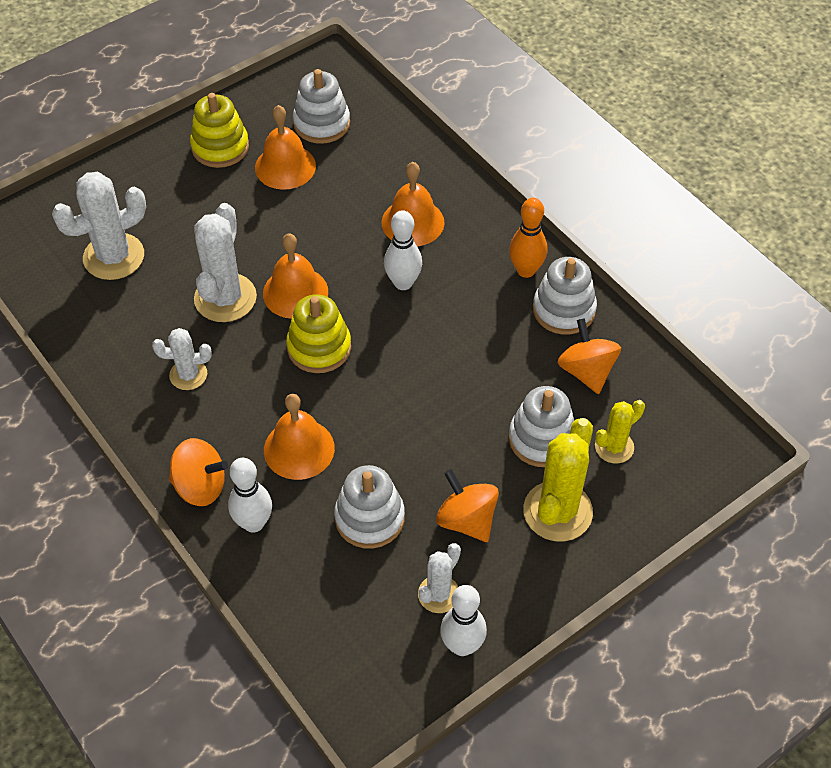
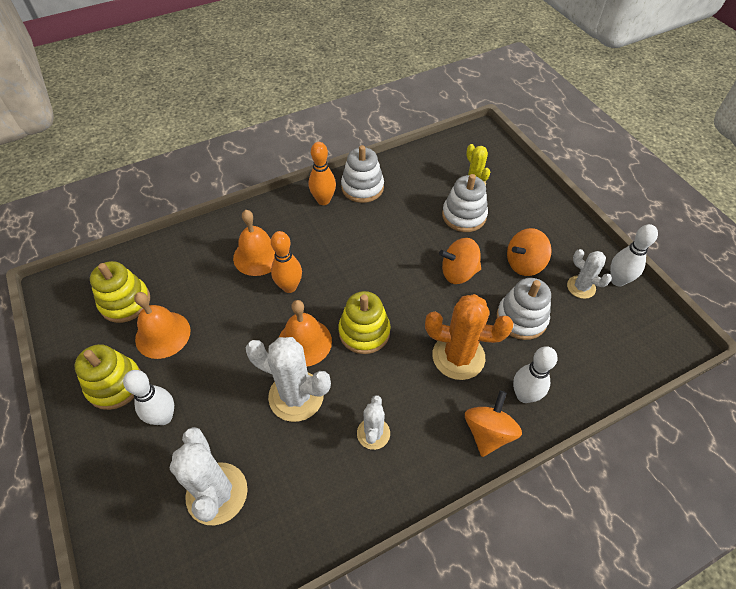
camera: 80 degrees left, 0 degrees up
orange bell [264,394,335,480] -> orange cactus [425,294,513,380]
white stacking toy [293,69,350,144] -> yellow stacking toy [90,261,150,323]
white bowling pin [384,210,422,290] -> white bowling pin moved to [123,370,174,425]
yellow cactus [523,418,593,542] -> none
orange spinning top [557,318,621,394] -> orange spinning top moved to [439,238,481,284]
none -> orange bowling pin [271,231,302,293]

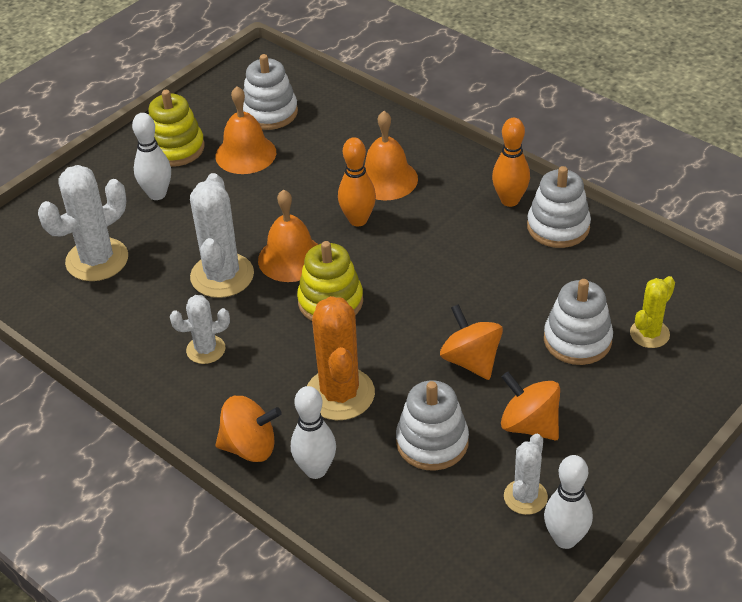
camera: 70 degrees right, 10 degrees down
yellow stacking toy [90,261,150,323] -> white stacking toy [243,54,298,130]

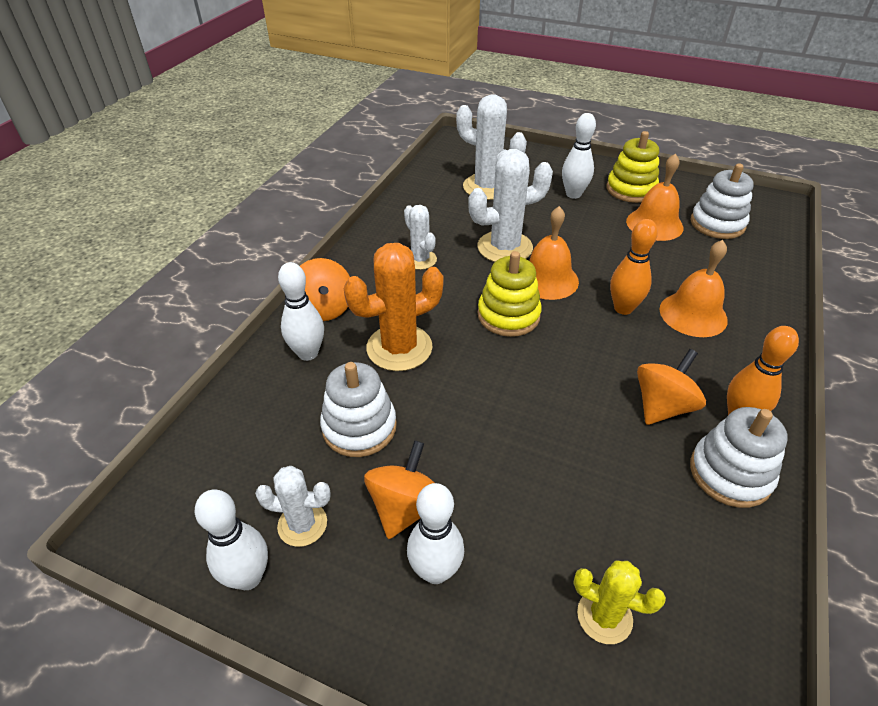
camera: 70 degrees right, 0 degrees up
orange spinning top [440,304,503,380] -> orange spinning top moved to [637,349,706,425]
white stacking toy [544,279,613,365] -> none
none -> white bowling pin [407,483,464,584]

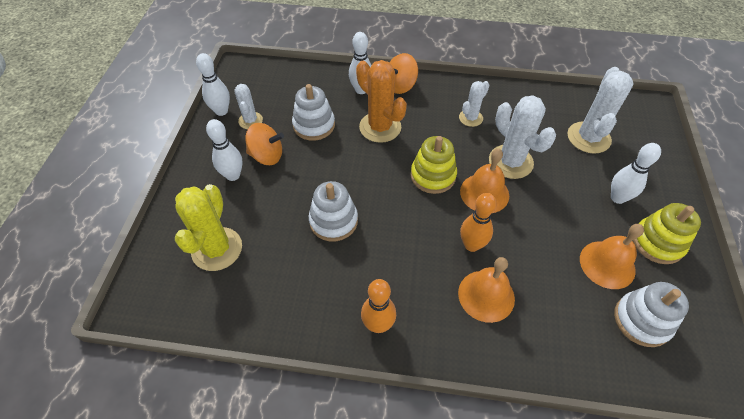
camera: 75 degrees right, 10 degrees up
yellow cactus [573,561,666,644] -> yellow cactus [175,184,242,271], size x1.72
orange spinning top [637,349,706,425] -> none
white stacking toy [690,407,788,508] -> white stacking toy moved to [309,181,358,241]

